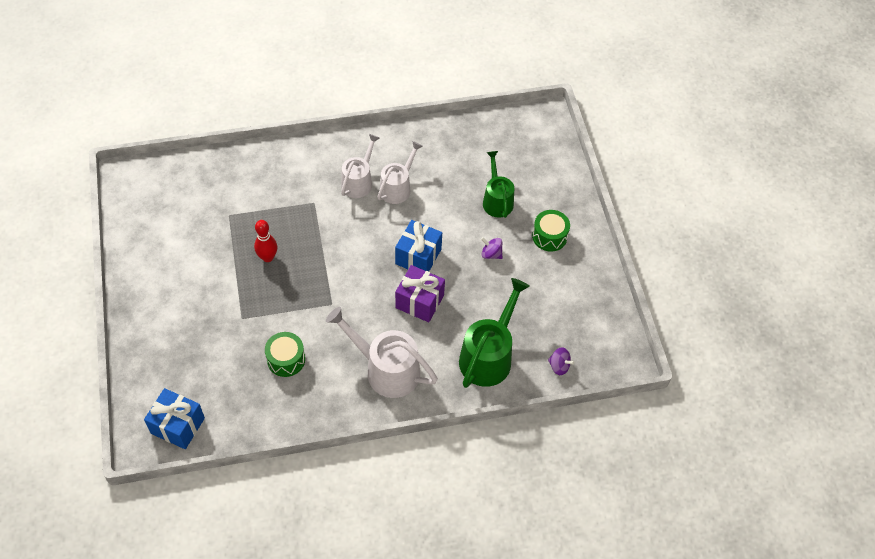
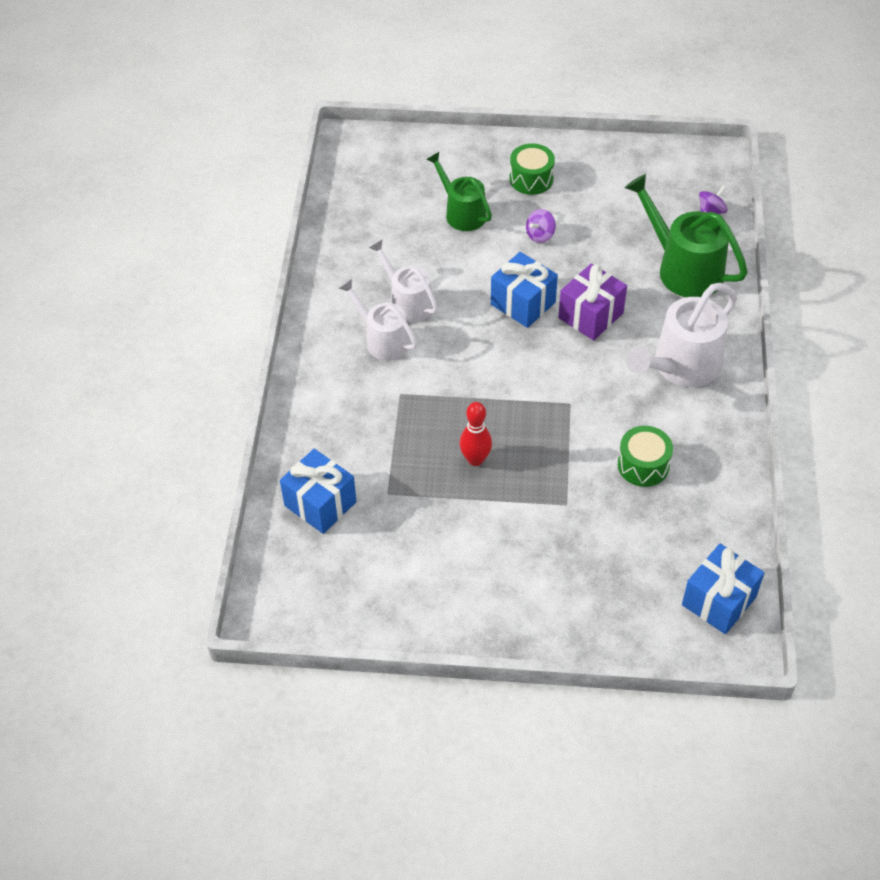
camera: 70 degrees left, 5 degrees down
green watering can [483,151,514,218] -> green watering can turned 45 degrees clockwise [426,152,492,231]
none -> blue gift [280,449,357,534]

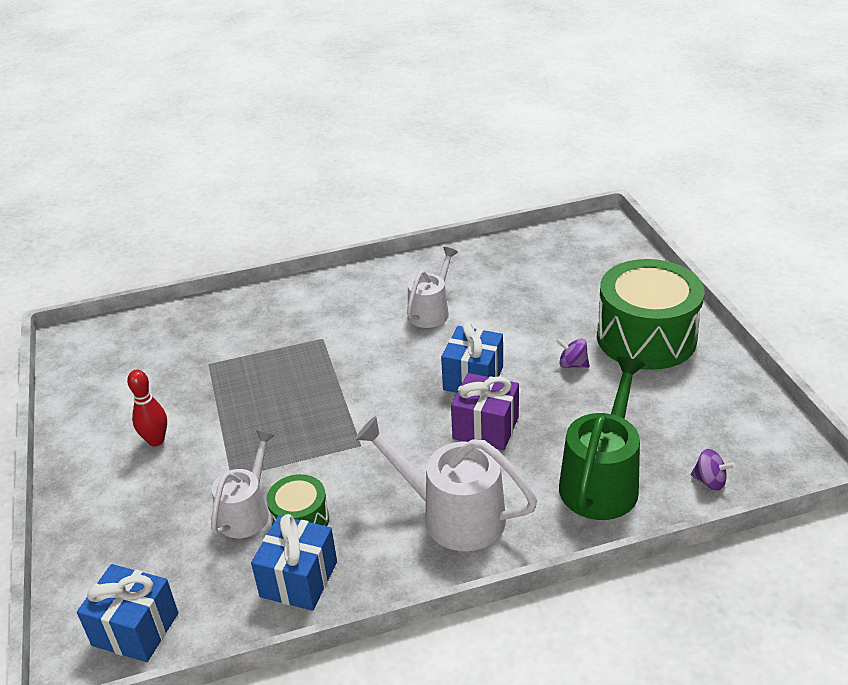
camera: 70 degrees right, 15 degrees down
blue gift [280,449,357,534] -> blue gift moved to [251,514,337,611]
white watering can [339,279,417,360] -> white watering can moved to [211,431,275,538]
green watering can [426,152,492,231] -> none
red bowling pin [460,402,492,466] -> red bowling pin moved to [127,370,167,446]
green drum [510,143,555,195] -> green drum [597,259,705,370], size x2.05

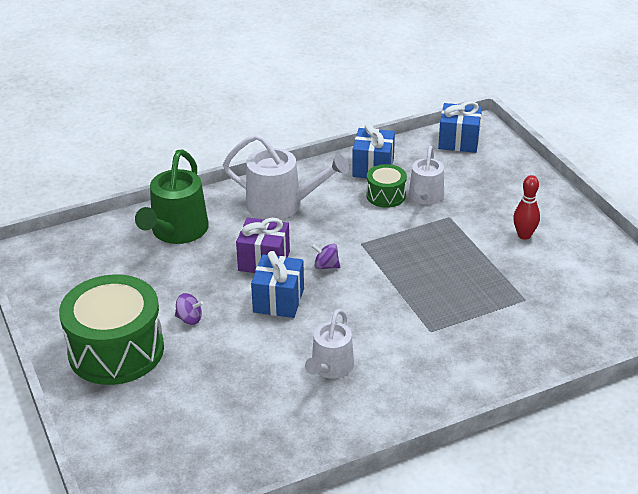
camera: 170 degrees right, 0 degrees up
purple spinning top [691,449,735,491] -> purple spinning top moved to [311,243,340,269]

